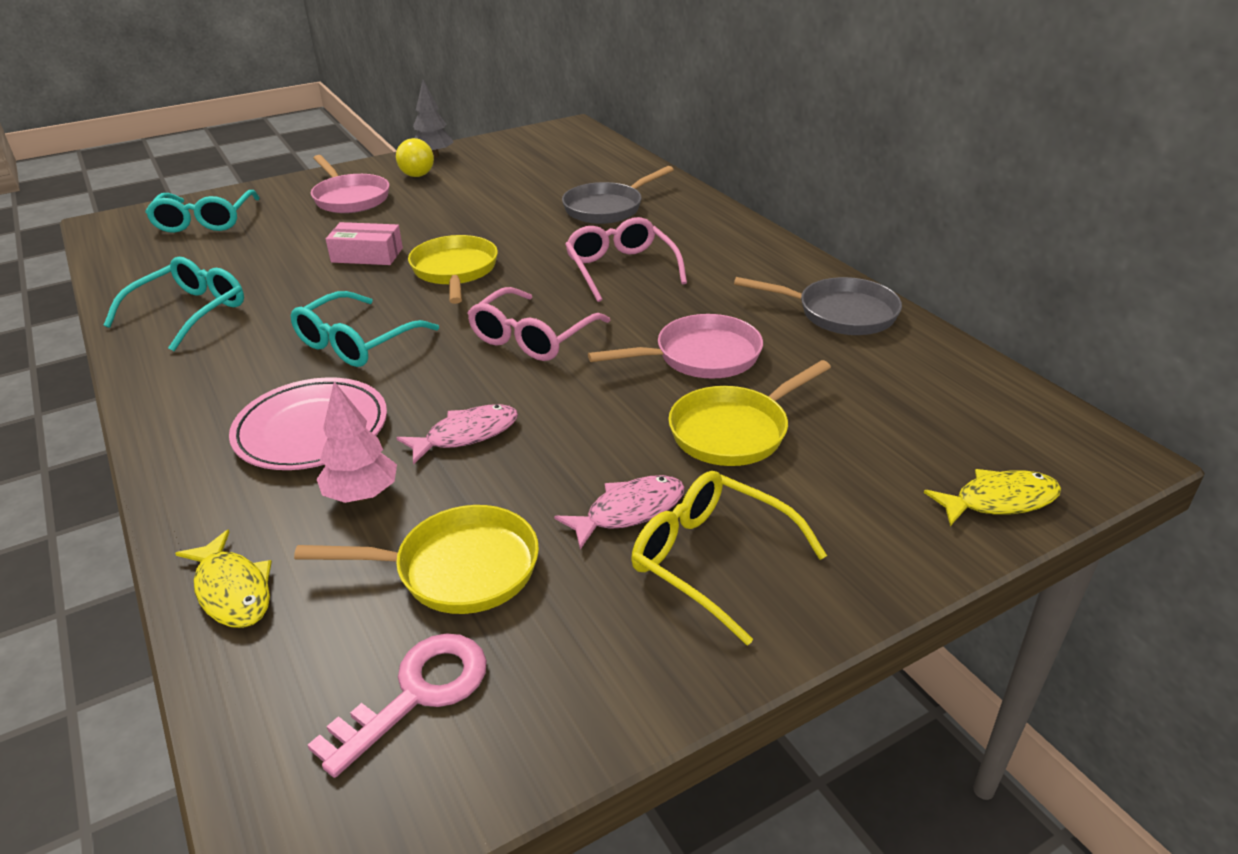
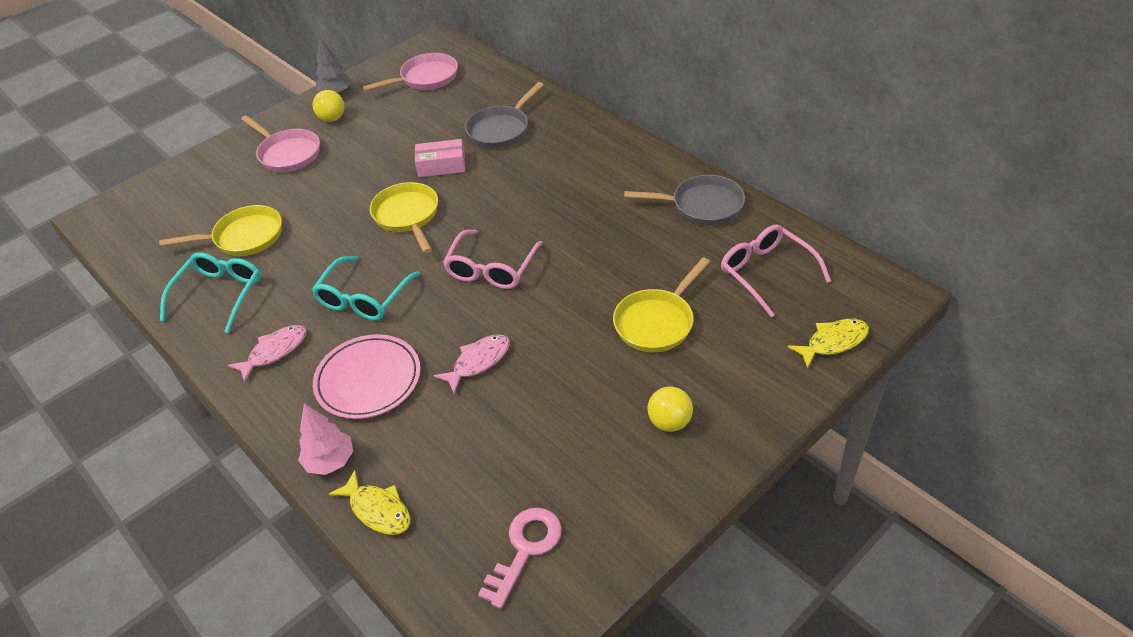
camera: 10 degrees left, 10 degrees up
turquoise glasses [145,190,259,233] -> none
yellow pan [294,505,539,614] -> yellow pan moved to [159,205,282,256]
pink tree [317,382,397,503] -> pink tree moved to [298,403,353,475]
pink box [326,222,403,265] -> pink box moved to [415,139,465,177]
pink fish [554,475,685,549] -> pink fish moved to [228,325,307,383]
pink glasses [565,217,687,302] -> pink glasses moved to [721,225,831,318]
pink pan [588,314,763,379] -> pink pan moved to [363,53,458,91]
yellow glasses [631,471,827,646] -> yellow ball [648,386,693,432]

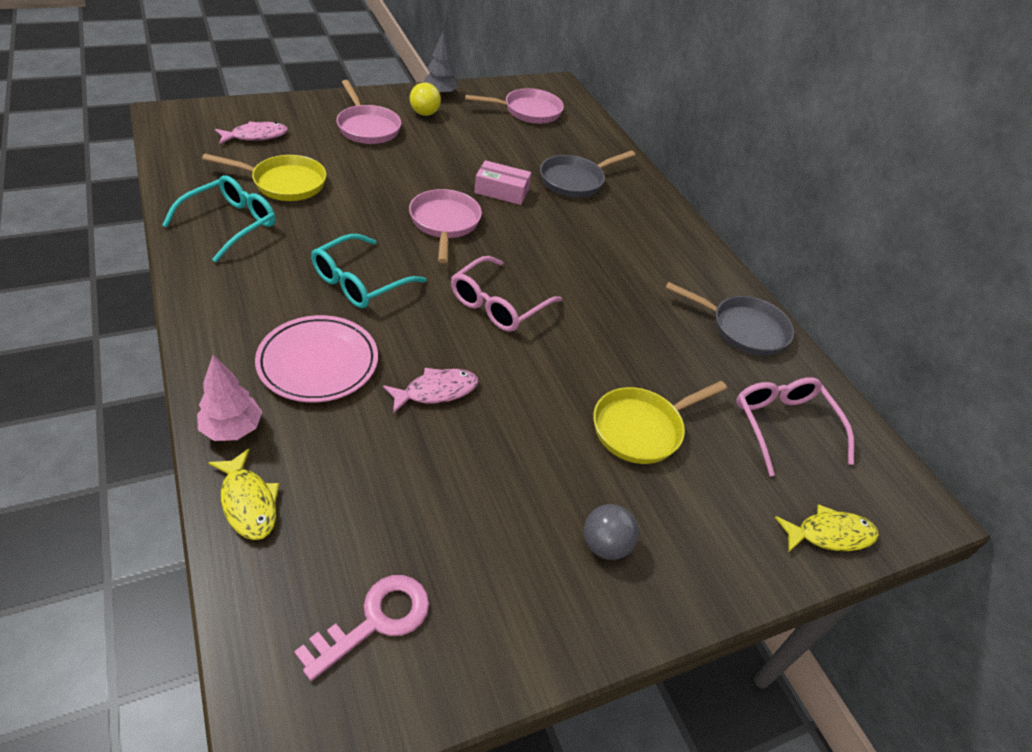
camera: 10 degrees right, 0 degrees up
pink fish [228,325,307,383] -> pink fish moved to [215,121,288,144]
yellow pan [370,182,438,253] -> pink pan [409,189,482,263]
yellow ball [648,386,693,432] -> grey ball [584,504,639,560]

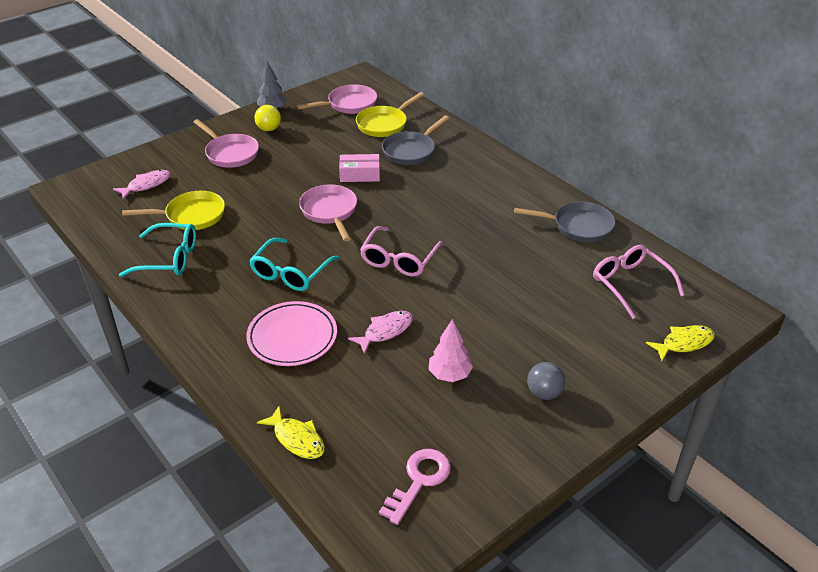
camera: 10 degrees left, 5 degrees down
turquoise glasses [162,175,275,262] -> turquoise glasses turned 75 degrees clockwise [119,223,196,277]
pink tree [197,355,262,441] -> pink tree moved to [428,319,473,382]
yellow pan [593,381,727,464] -> yellow pan moved to [356,92,424,137]

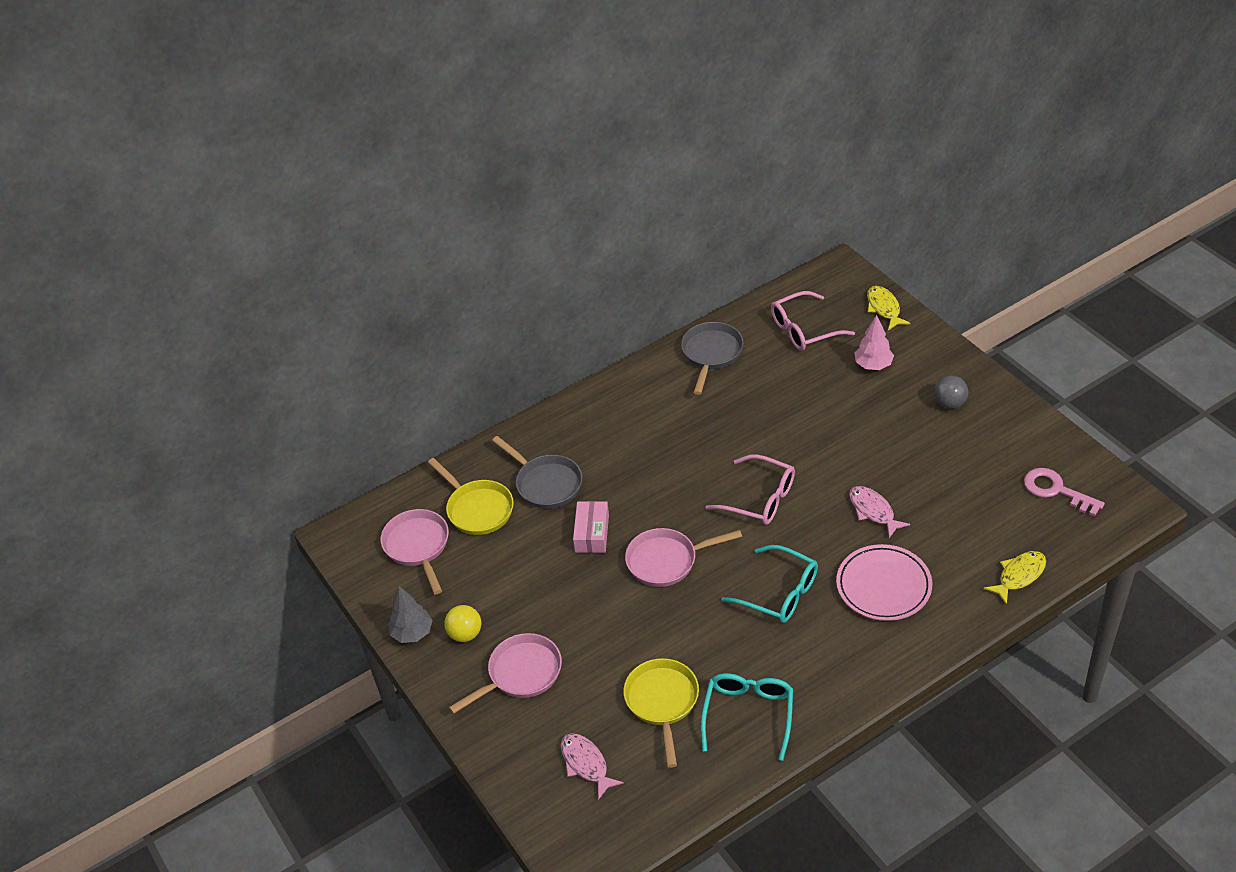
camera: 80 degrees left, 5 degrees up
pink tree [428,319,473,382] -> pink tree moved to [855,315,894,370]

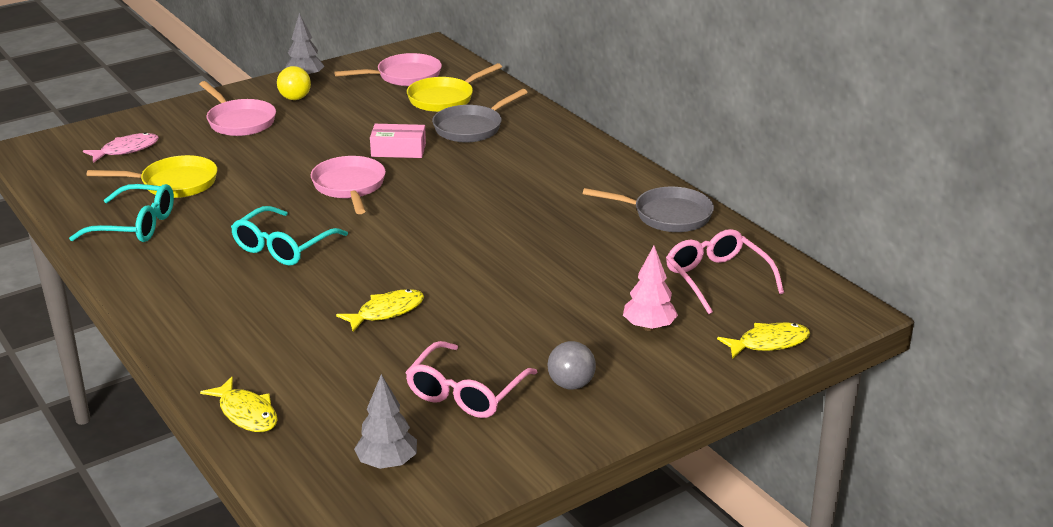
camera: 85 degrees right, 15 degrees down
pink glasses [705,454,795,525] -> pink glasses moved to [405,341,537,418]
pink plate [836,544,932,621] -> none
pink fish [849,486,910,538] -> yellow fish [336,289,424,332]
pink key [1024,468,1105,517] -> grey tree [354,374,417,469]

